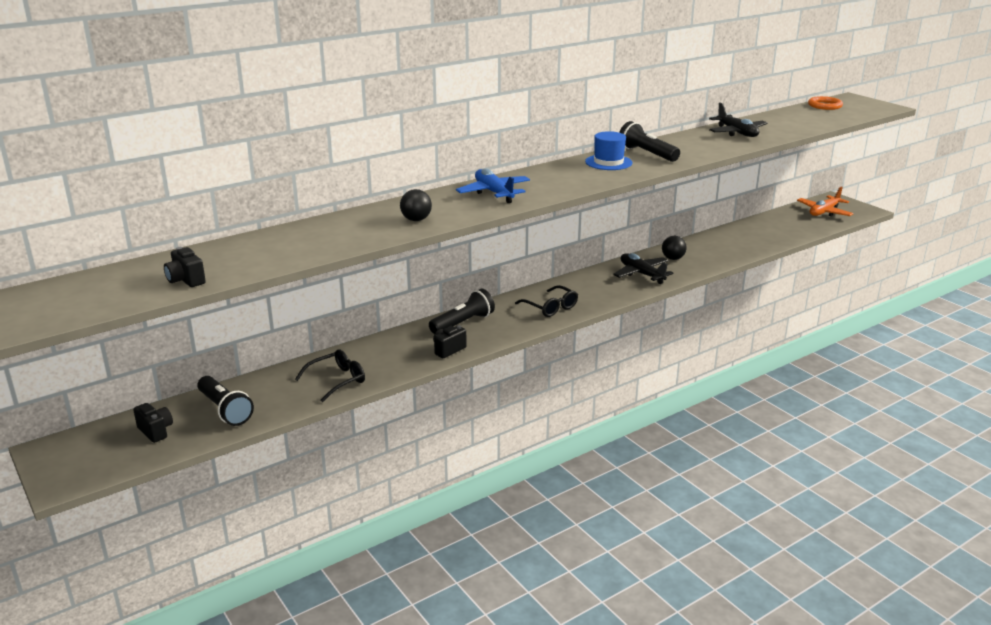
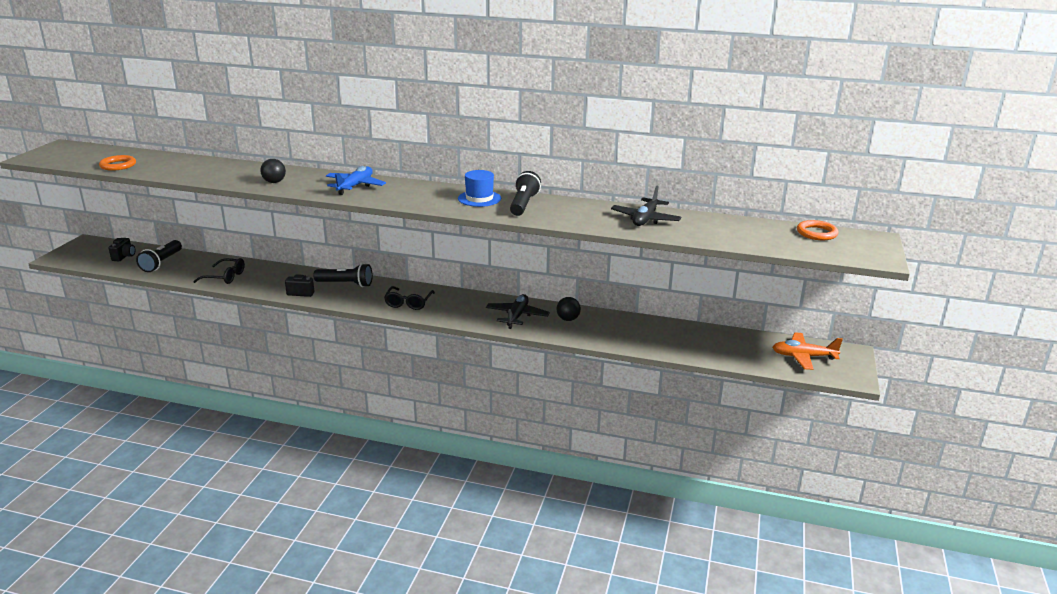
camera: 50 degrees right, 0 degrees up
black camera [164,247,206,287] -> orange ring [99,155,136,171]

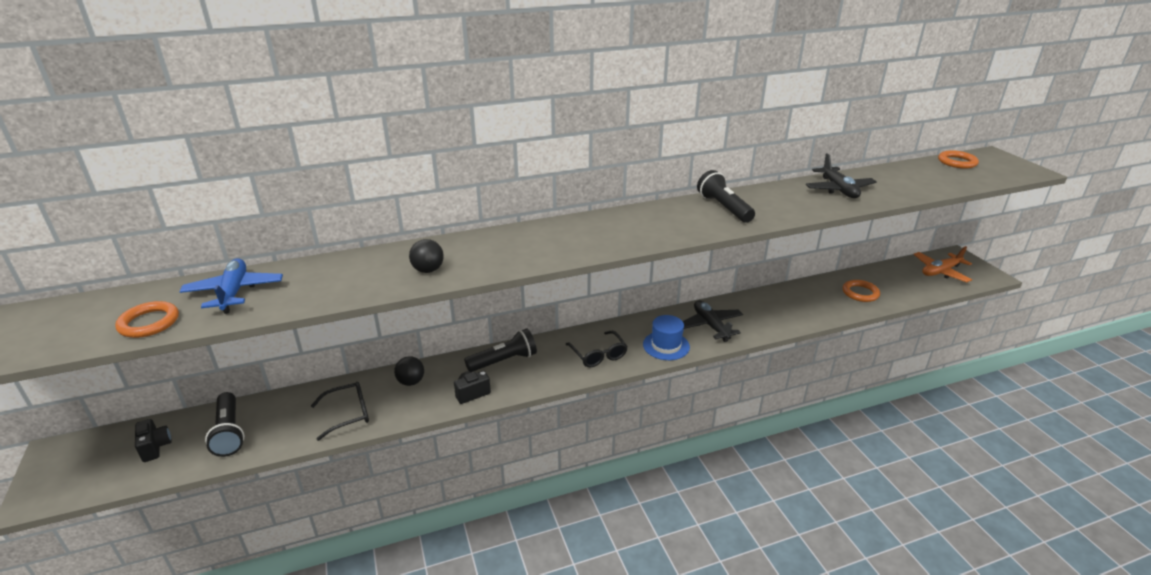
camera: 35 degrees left, 5 degrees up
blue plane [326,166,386,195] -> blue plane moved to [179,259,283,314]
blue hat [458,170,501,207] -> blue hat moved to [643,315,690,360]
black ball [556,297,581,321] -> black ball moved to [394,356,424,386]
none -> orange ring [843,280,880,302]

